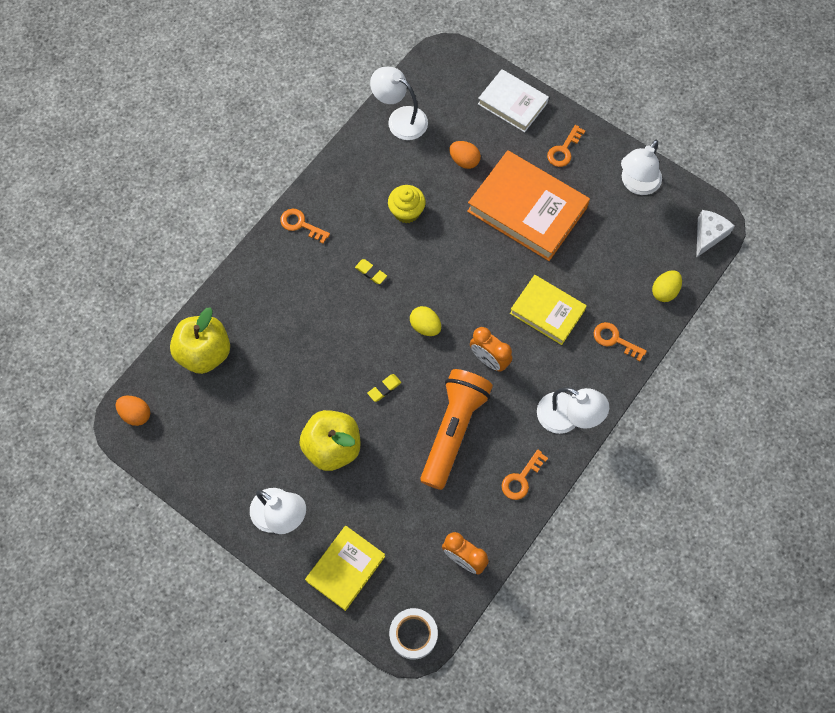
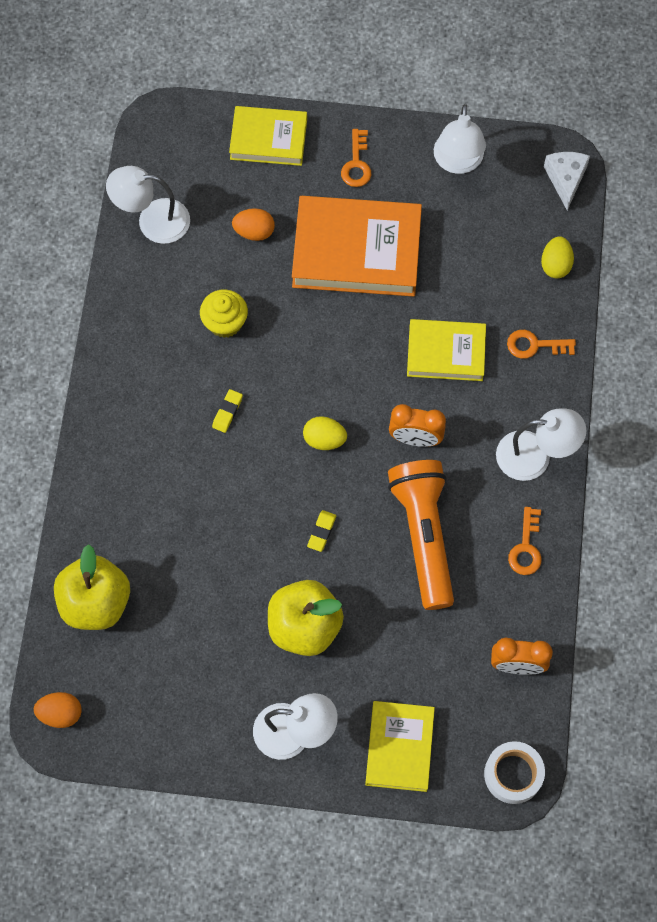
camera: 30 degrees left, 0 degrees up
orange key [280,209,330,244] -> none
yellow eraser [355,259,387,284] -> yellow eraser turned 75 degrees counterclockwise [212,389,243,433]
white book [478,69,549,132] -> yellow book [229,106,307,166]

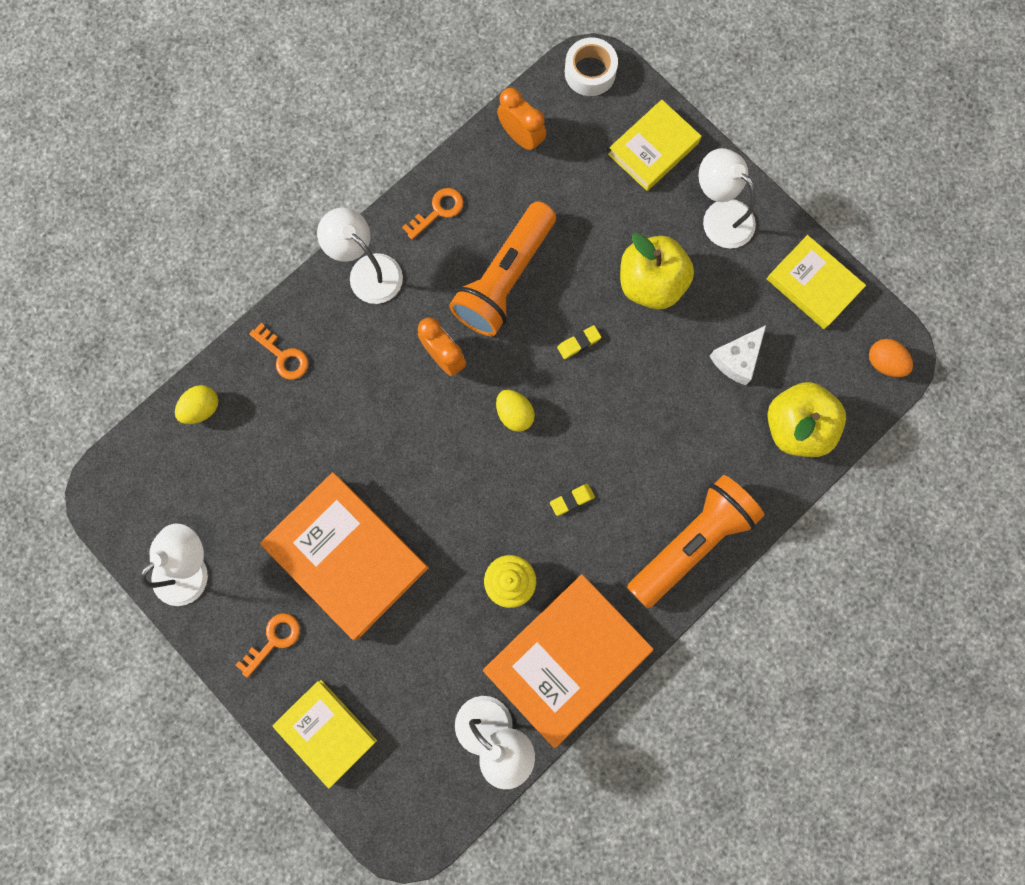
camera: 140 degrees left, 10 degrees up
orange egg [232,208,275,241] -> none
yellow book [407,319,486,381] -> yellow book moved to [767,235,866,329]
white cheese [544,152,590,210] -> white cheese moved to [709,325,766,385]
none -> orange book [483,574,653,748]
none -> orange flashlight [627,475,765,608]

